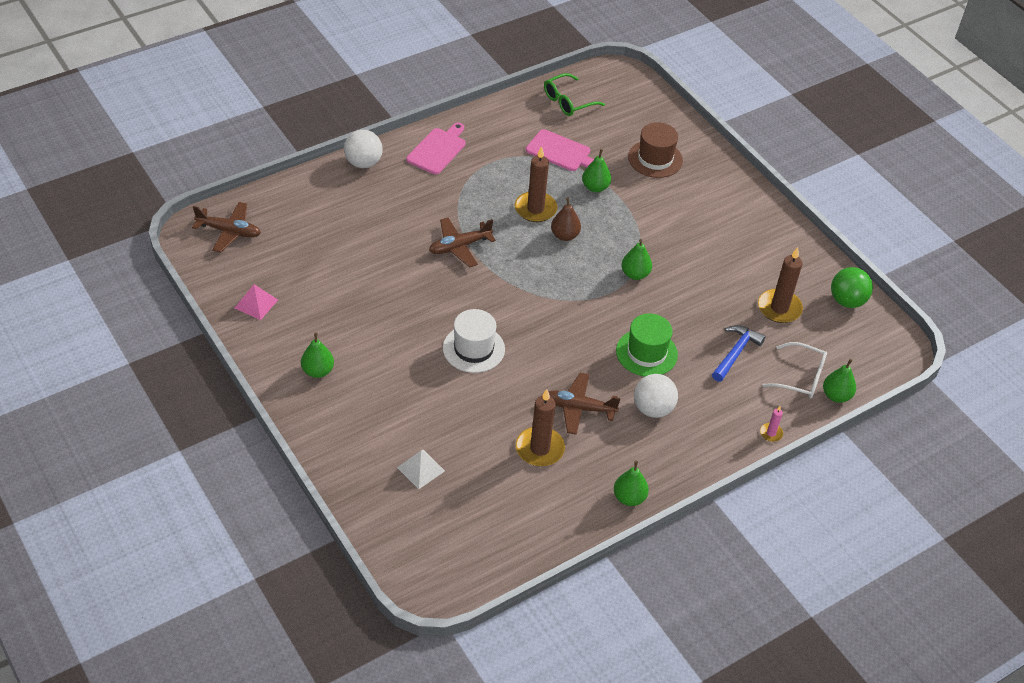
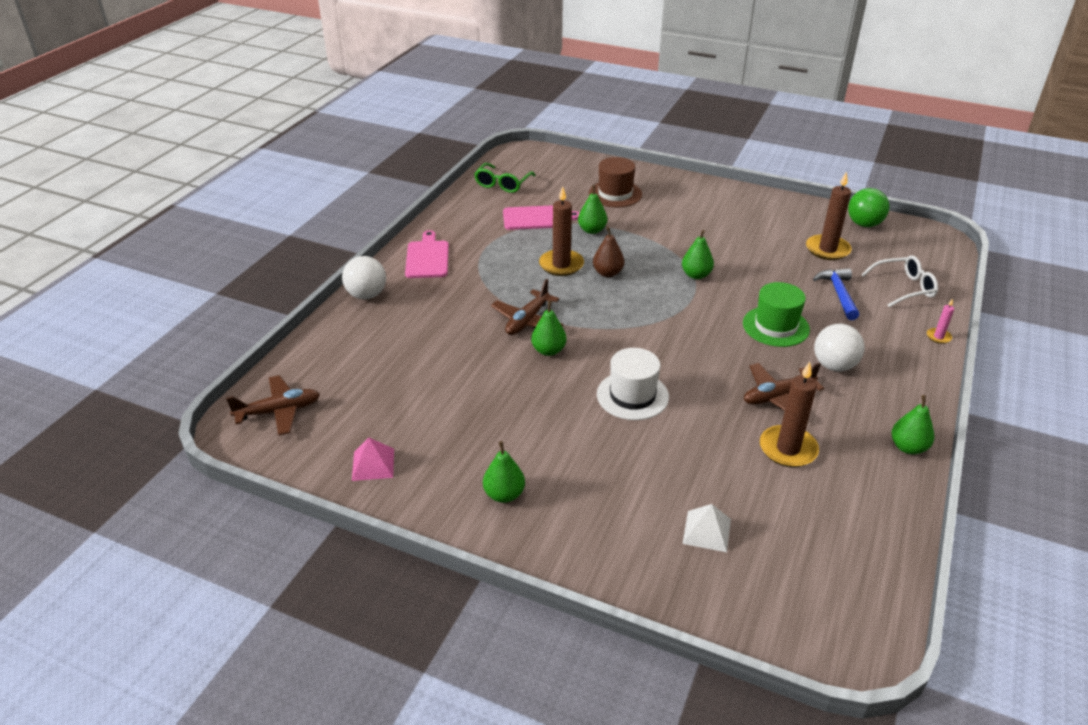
camera: 30 degrees left, 10 degrees down
green pear [823,359,856,403] -> green pear moved to [531,301,567,356]

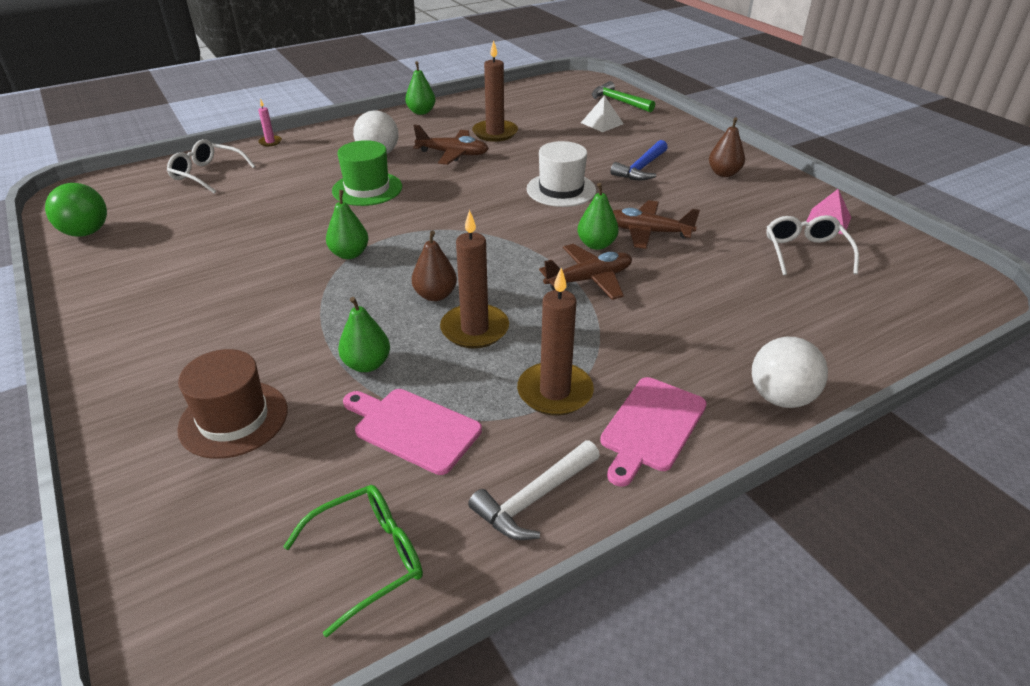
camera: 145 degrees left, 0 degrees up
brown plane [226,375,320,436] -> brown plane moved to [613,200,700,249]
green pear [483,441,525,503] -> brown pear [709,117,745,177]
brown candle [806,171,852,260] -> brown candle moved to [517,268,594,416]
blue hammer [813,268,859,320] -> blue hammer moved to [610,140,668,180]
none -> white hammer [468,440,600,540]
none -> green hammer [592,81,655,112]
none -> white glasses [766,215,859,275]

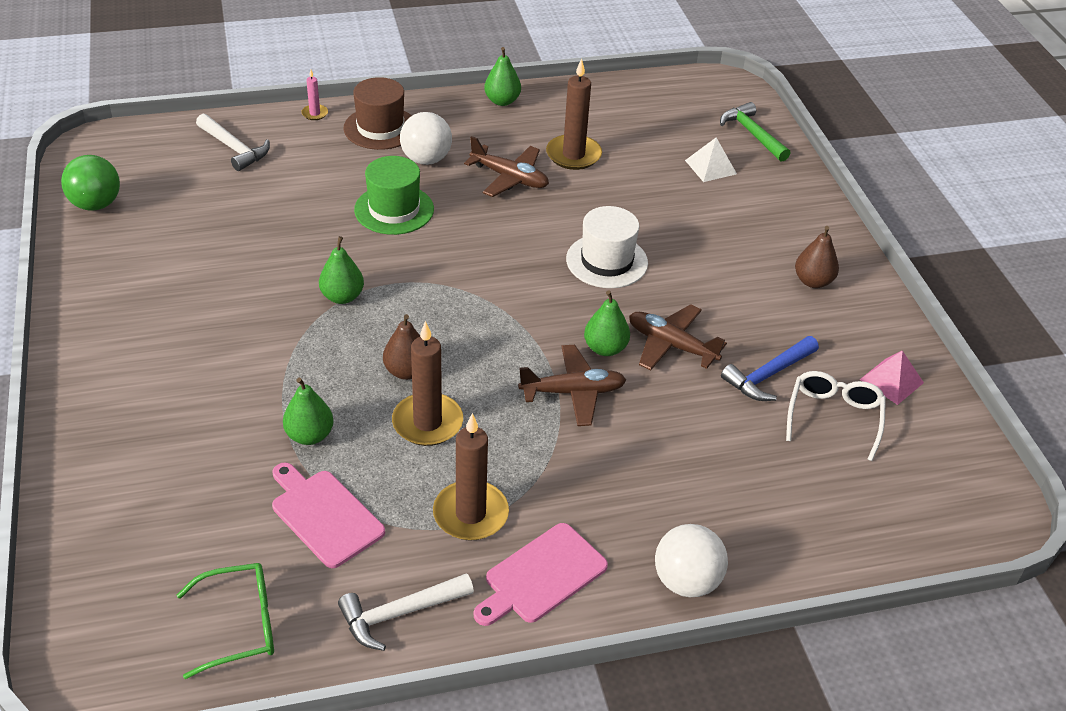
camera: 15 degrees right, 5 degrees up
white glasses [167,139,256,193] -> white hammer [196,114,270,171]
brown hat [177,349,288,459] -> brown hat moved to [344,77,412,150]
blue hammer [610,140,668,180] -> blue hammer moved to [721,336,819,401]

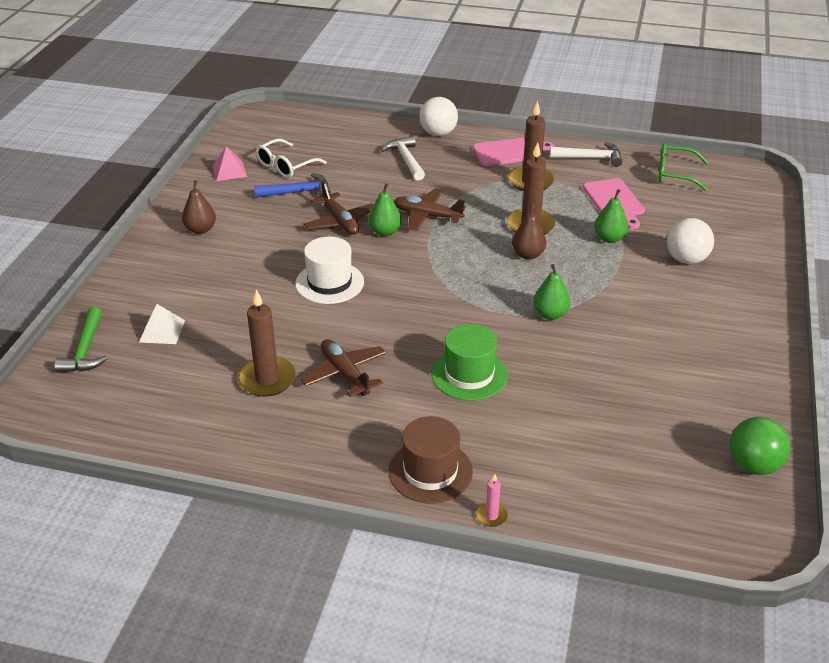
camera: 150 degrees left, 5 degrees down
white hammer [196,114,270,171] -> white hammer moved to [381,136,425,180]
white ball [400,112,452,165] -> white ball moved to [667,218,714,264]
green pear [484,47,521,106] -> none

